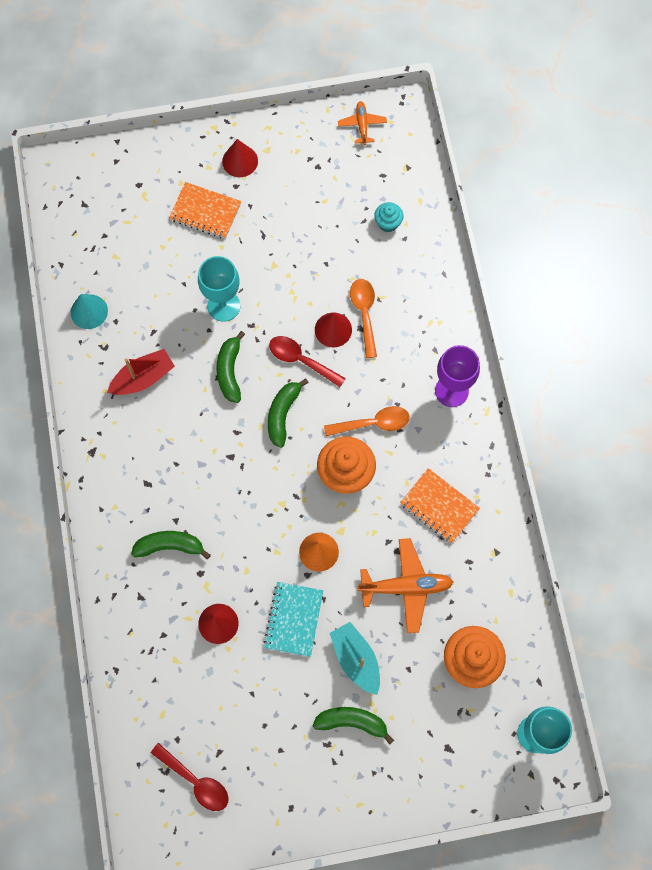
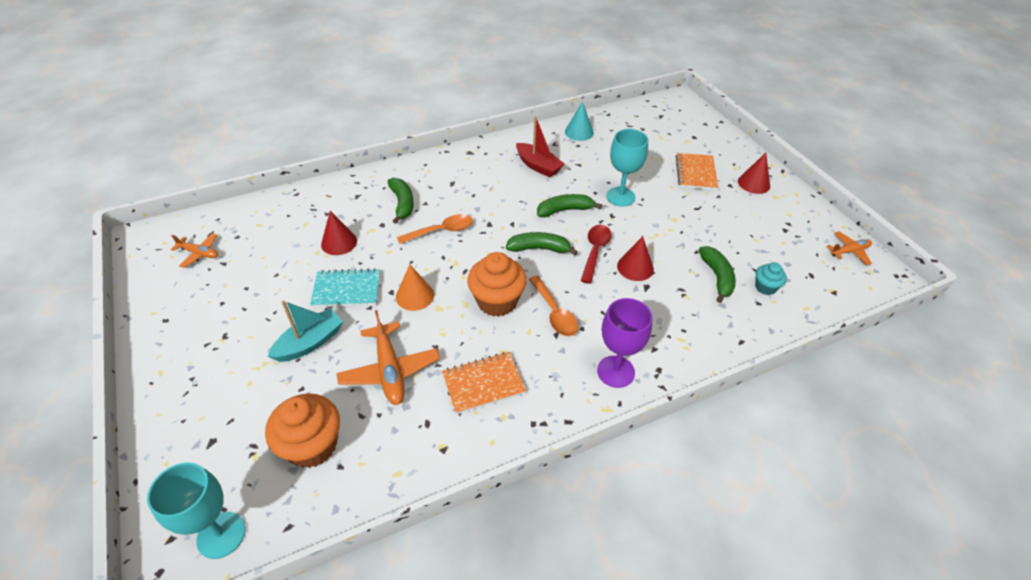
camera: 75 degrees right, 25 degrees down
red spoon [151,743,229,811] -> orange plane [171,233,218,268]
green banana [312,707,394,745] -> green banana moved to [699,246,736,303]
orange spoon [350,279,377,358] -> orange spoon moved to [397,214,473,244]
orange notebook [400,468,480,543] -> orange notebook turned 45 degrees clockwise [442,352,526,414]

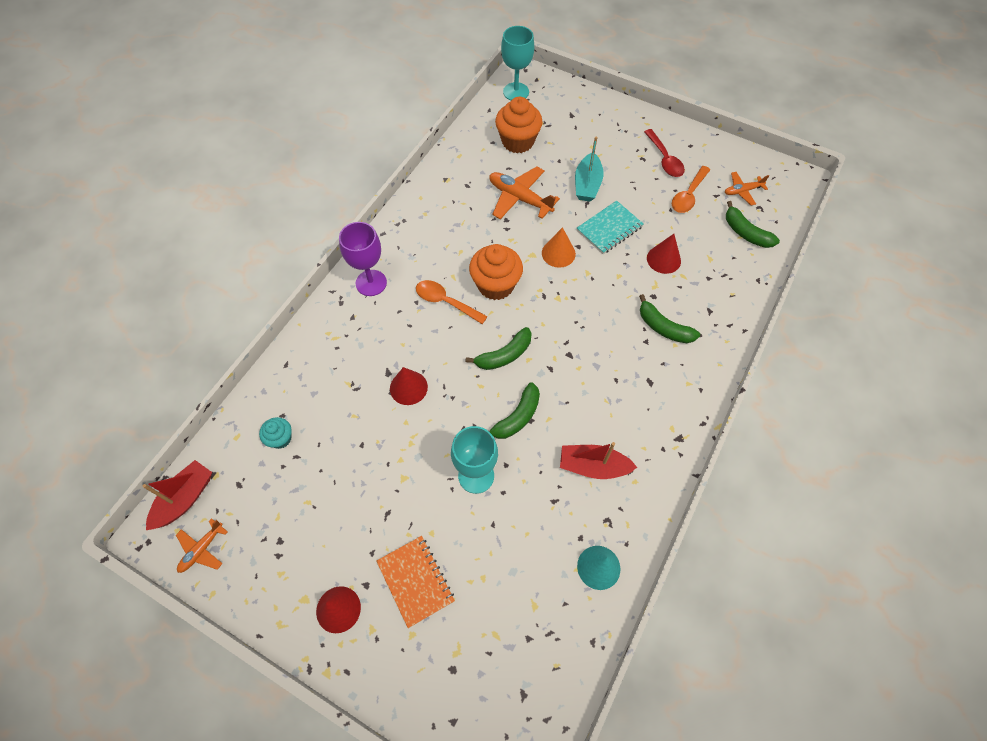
camera: 145 degrees right, 15 degrees up
orange spoon [397,214,473,244] -> orange spoon moved to [672,166,710,213]
orange notebook [442,352,526,414] -> none
red spoon [581,225,612,284] -> red spoon moved to [644,129,685,177]
green banana [699,246,736,303] -> green banana moved to [726,201,780,248]
none -> red boat [142,460,212,530]

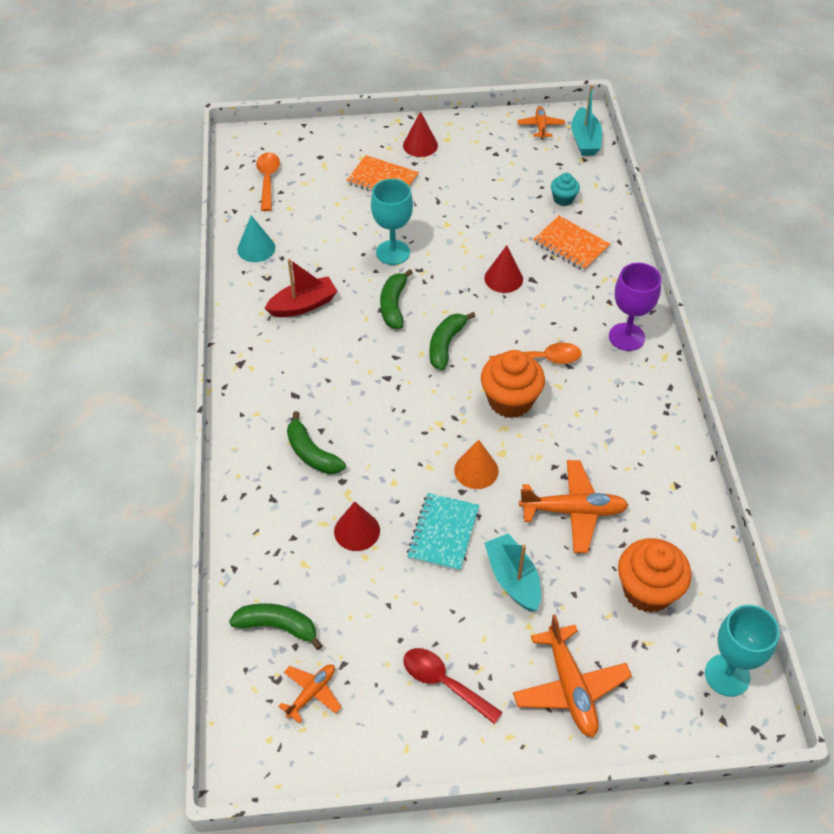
camera: 145 degrees right, 10 degrees down
red boat [142,460,212,530] -> turquoise boat [571,85,602,156]
green banana [639,294,700,343] -> green banana turned 135 degrees counterclockwise [287,411,346,474]
orange spoon [672,166,710,213] -> orange spoon moved to [256,152,280,211]
none -> orange plane [513,614,632,737]
none -> orange notebook [533,216,610,271]

